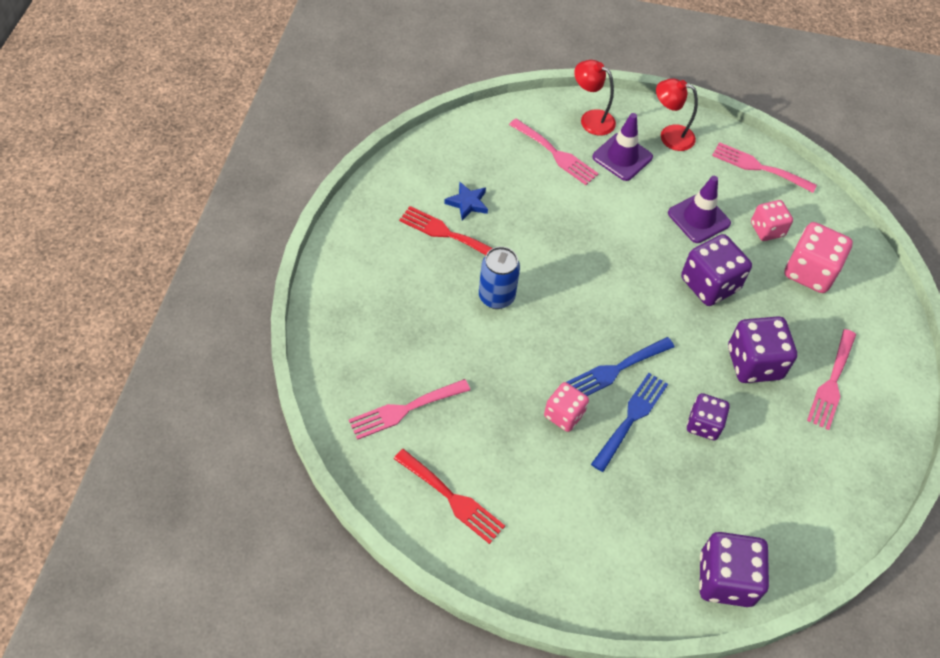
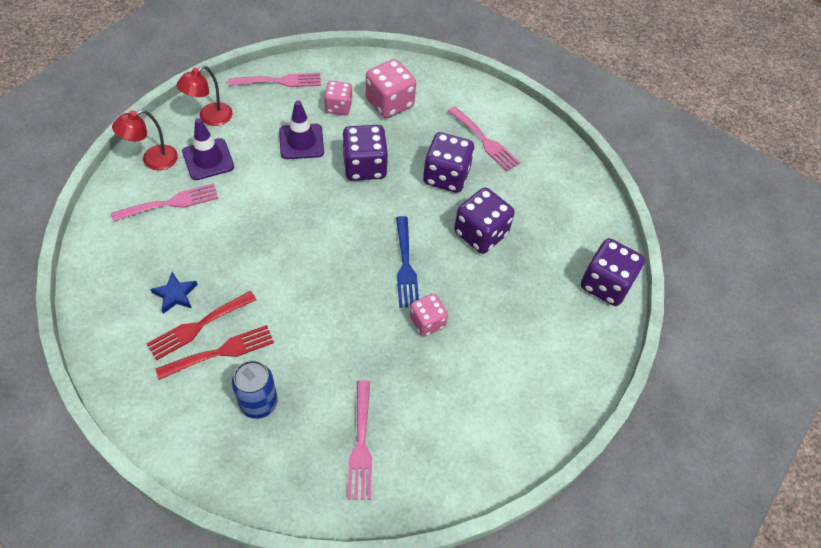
camera: 65 degrees left, 0 degrees up
red fork [394,449,505,544] -> red fork moved to [156,325,274,380]
blue can [479,247,520,309] -> blue can moved to [232,360,278,419]
blue fork [591,373,668,472] -> none
purple dice [687,393,730,440] -> purple dice [454,187,515,254], size x1.58
pink fork [712,142,817,193] -> pink fork turned 150 degrees counterclockwise [228,73,321,87]

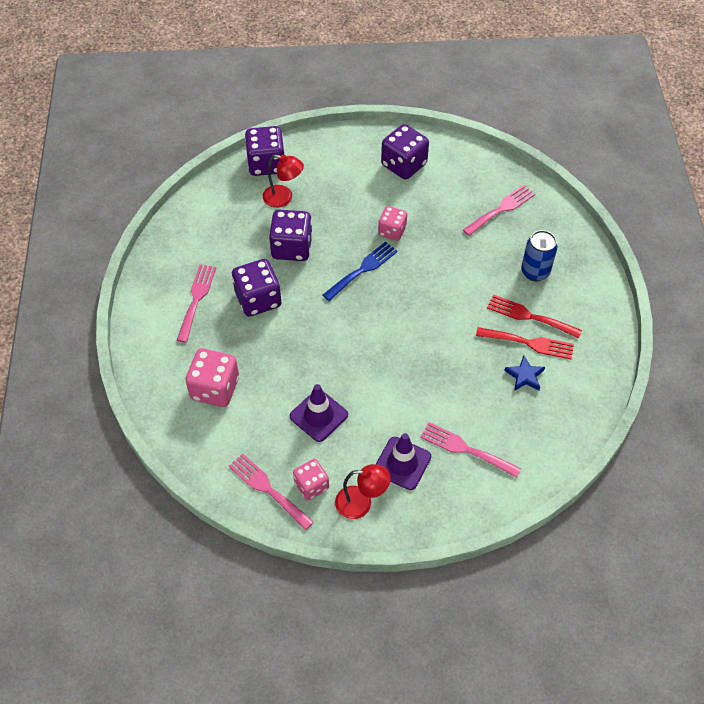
camera: 125 degrees left, 0 degrees up
red lamp [112,110,178,170] -> red lamp moved to [263,154,304,208]
pink dice [324,81,353,115] -> pink dice moved to [293,459,329,500]
purple dice [342,125,388,181] -> purple dice moved to [381,124,429,180]

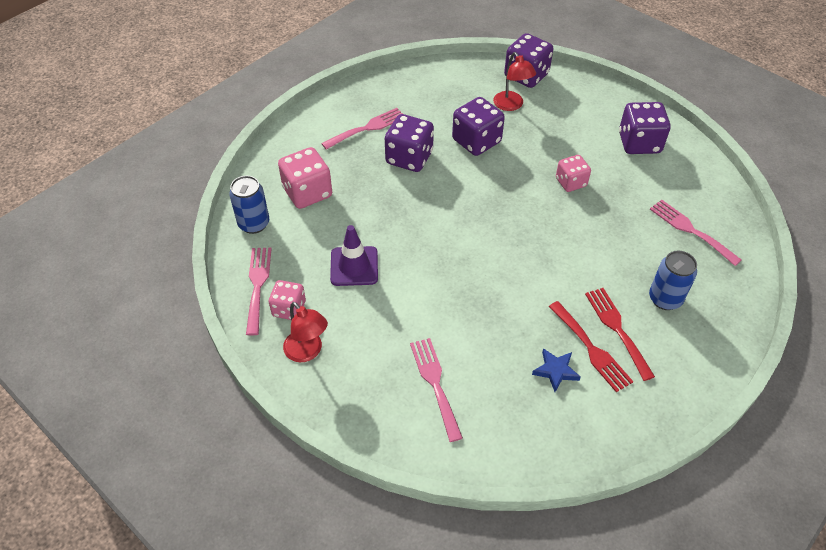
camera: 45 degrees right, 5 degrees down
blue fork [323,242,398,301] -> none
purple traffic cone [376,433,431,490] -> none
pink fork [463,185,535,236] -> pink fork turned 135 degrees counterclockwise [650,200,742,266]
none -> blue can [229,176,269,234]

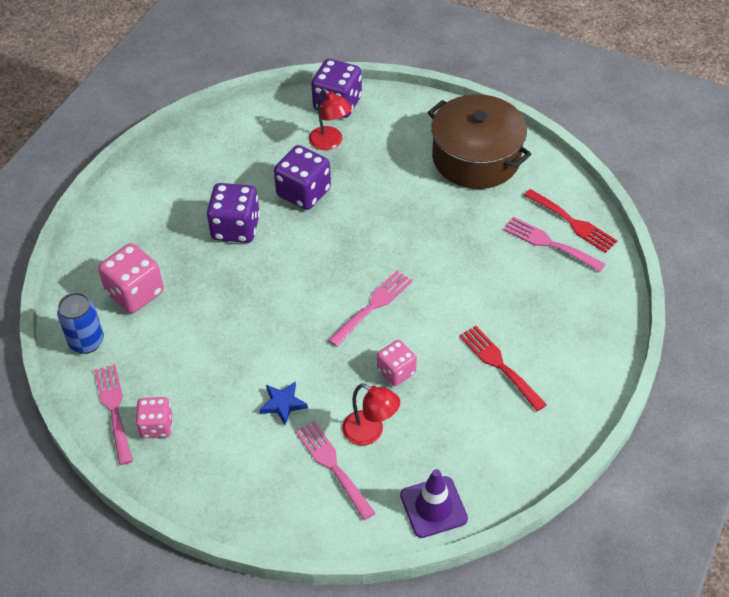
camera: 15 degrees left, 0 degrees up
red lamp [283,302,328,362] -> red lamp moved to [342,383,400,446]
pink fork [321,108,403,150] -> pink fork moved to [328,270,412,347]
purple traffic cone [330,225,378,286] -> purple traffic cone moved to [400,469,468,538]
blue star [532,348,581,392] -> blue star moved to [259,382,308,425]
red fork [549,301,634,392] -> red fork moved to [524,189,618,253]
pink dice [556,155,591,192] -> pink dice moved to [377,340,417,386]
purple dice [619,102,671,154] -> brown pot [428,94,531,189]
blue can [649,251,697,310] -> none

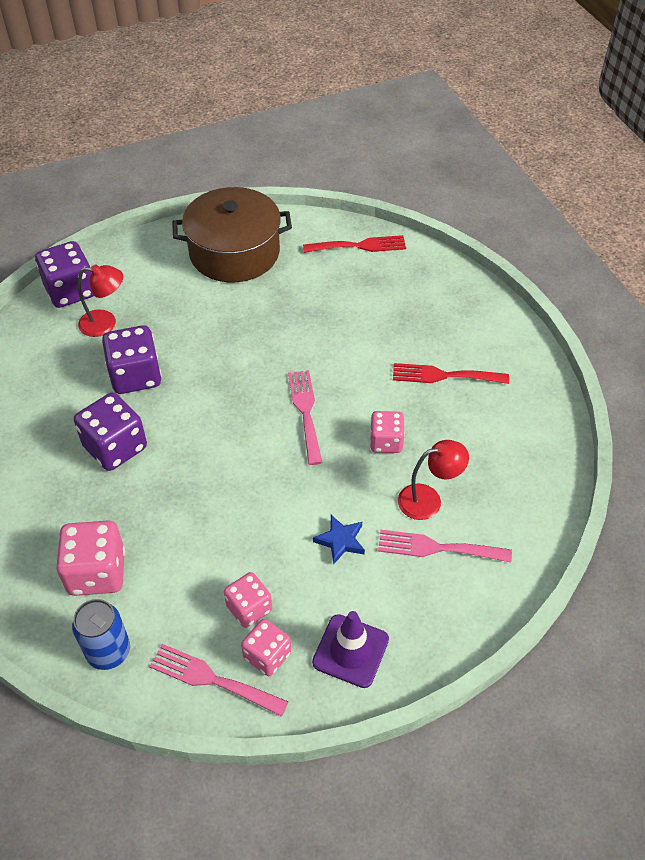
camera: 50 degrees left, 0 degrees up
purple traffic cone [400,469,468,538] -> purple traffic cone moved to [312,611,389,688]
pink fork [503,217,605,272] -> none
none -> pink dice [224,572,272,628]

